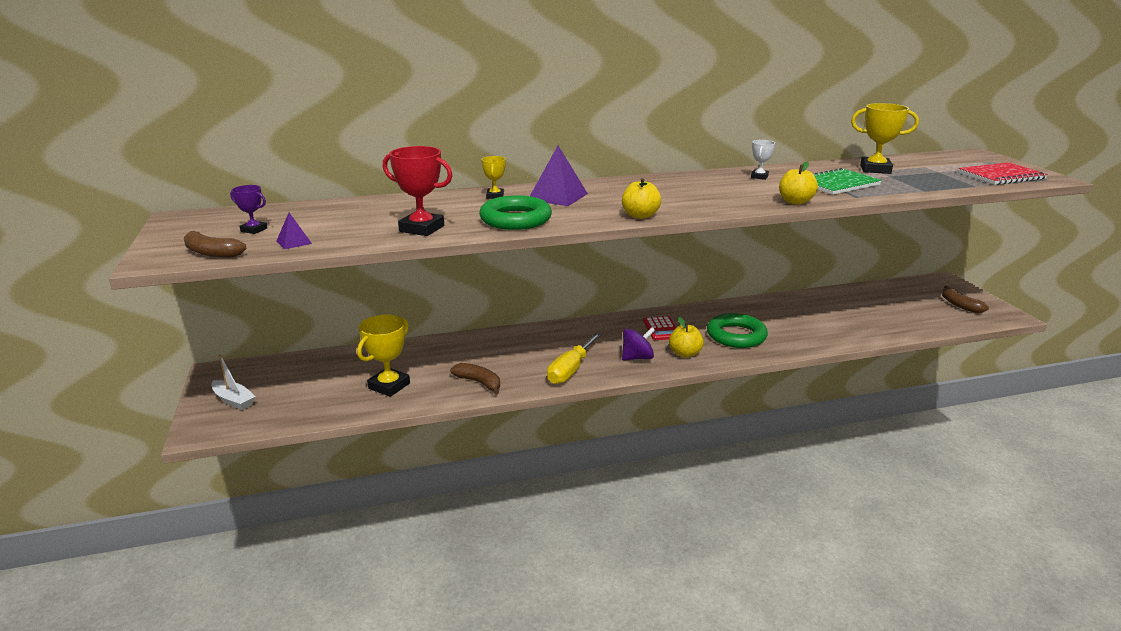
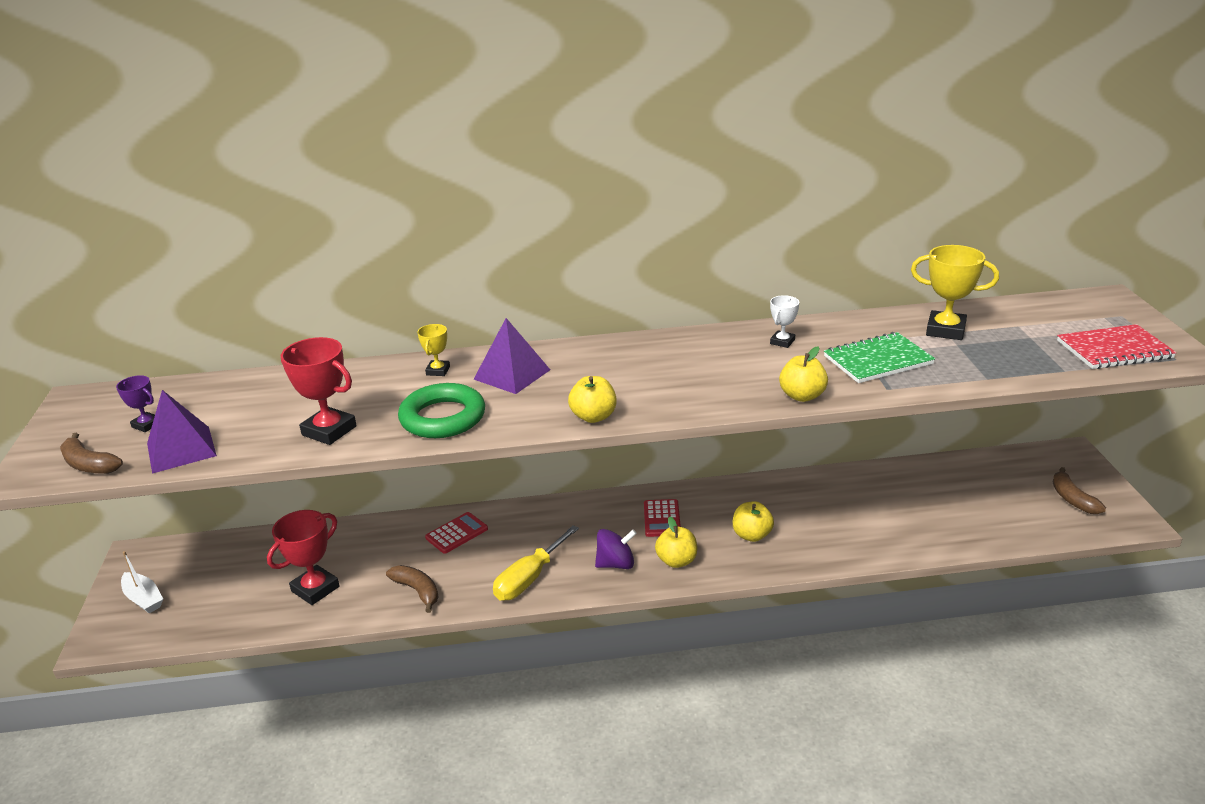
camera: 10 degrees right, 5 degrees up
purple pyramid [277,213,312,249] -> purple pyramid [147,390,217,474], size x1.92
yellow trophy [357,315,410,397] -> red trophy [267,510,340,605]
green ring [707,313,768,348] -> yellow apple [733,501,774,542]
none -> red calculator [425,512,488,554]

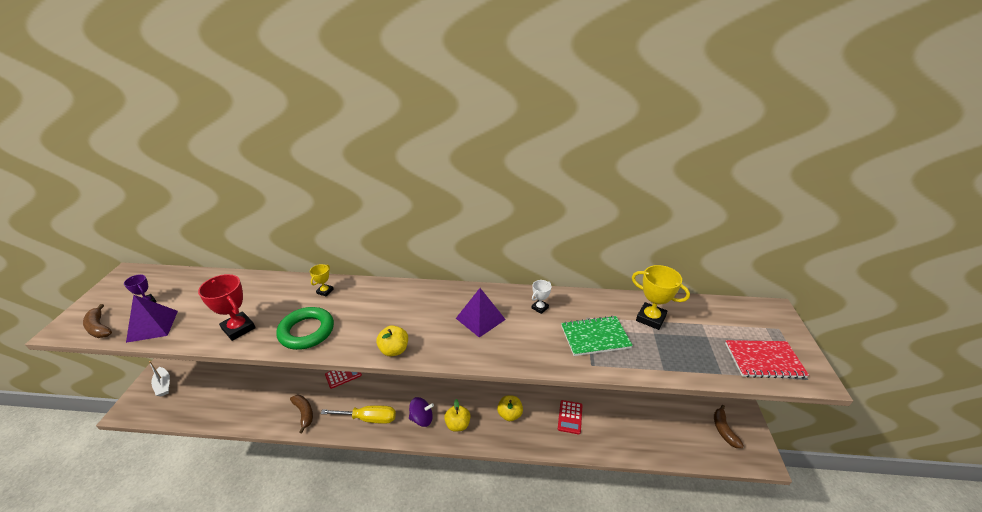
camera: 10 degrees right, 5 degrees up
red trophy [267,510,340,605] -> none
purple pyramid [474,318,550,394] -> purple pyramid moved to [456,288,506,337]
yellow screwdriver [493,525,579,601] -> yellow screwdriver turned 135 degrees counterclockwise [321,405,396,424]
red calculator [644,499,681,537] -> red calculator moved to [558,400,582,434]
yellow apple [779,346,828,402] -> none

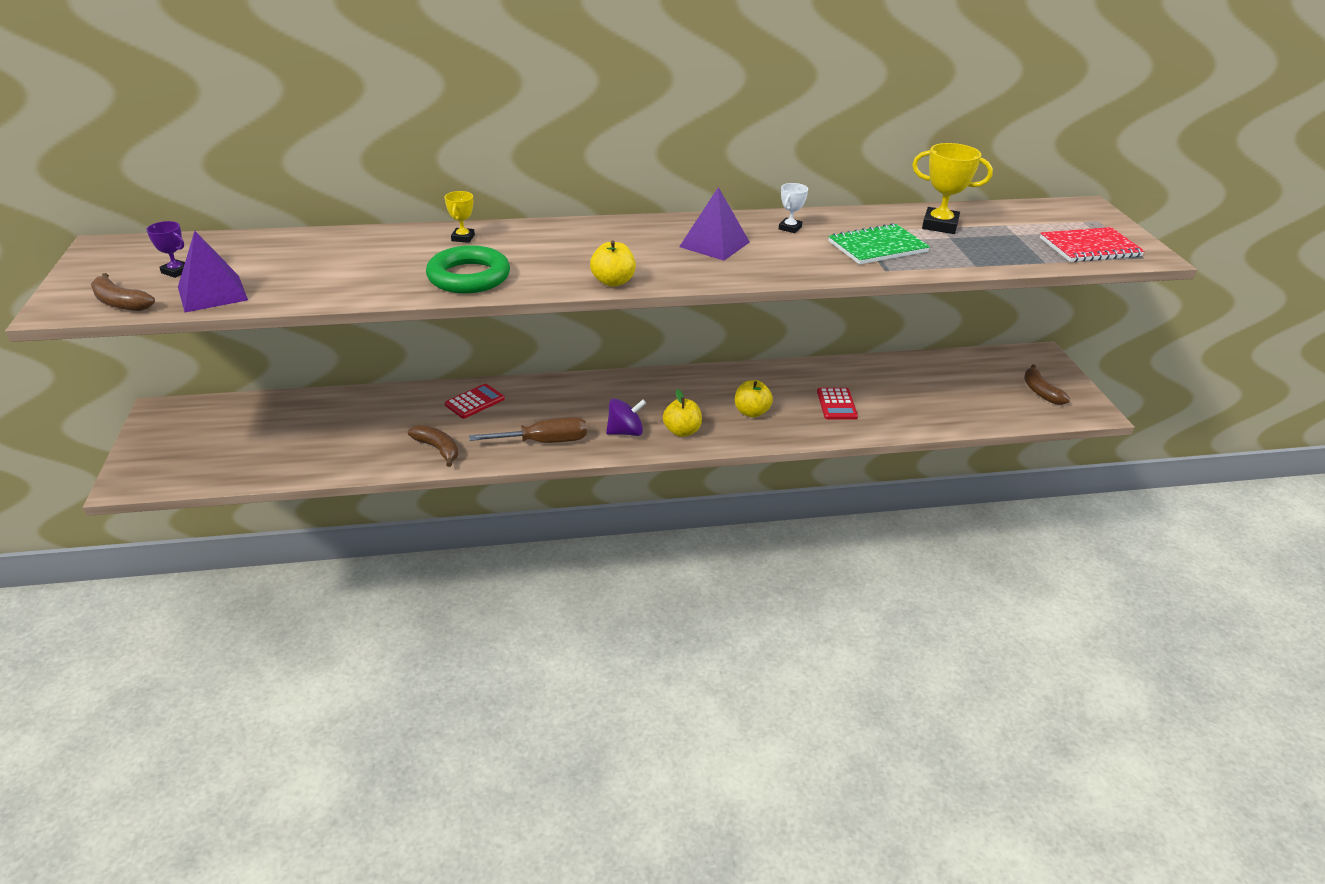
camera: 15 degrees left, 0 degrees up
white boat [149,361,170,396] -> none
red trophy [198,274,256,341] -> none
yellow screwdriver [321,405,396,424] -> brown screwdriver [469,417,587,443]

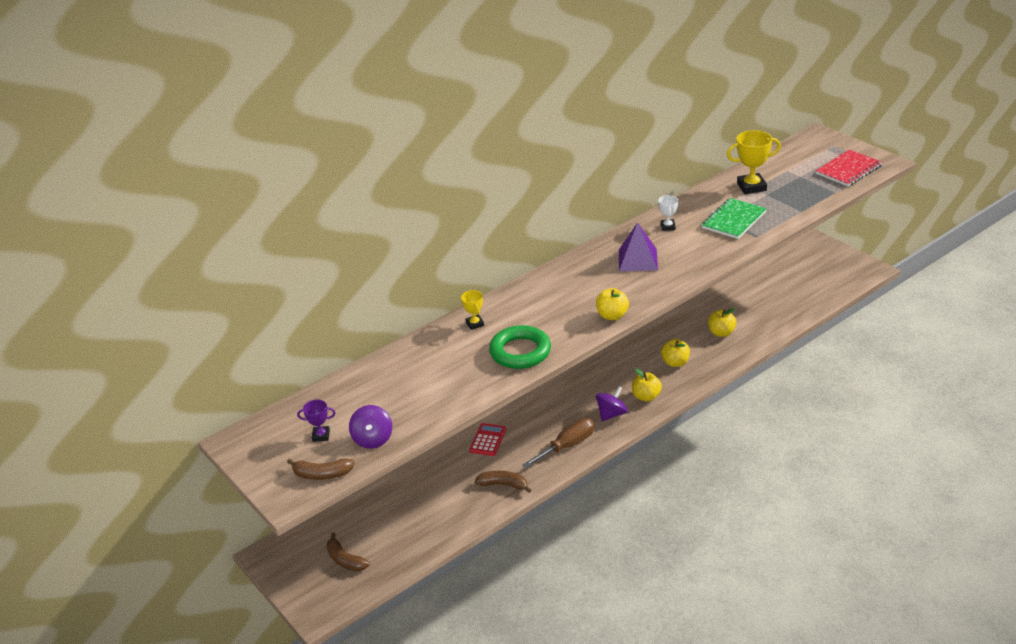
camera: 25 degrees left, 0 degrees up
purple pyramid [178,231,248,312] -> purple spinning top [349,405,392,449]
red calculator [817,388,858,419] -> yellow apple [708,308,736,337]
brown banana [1024,365,1070,405] -> brown banana moved to [326,532,370,571]

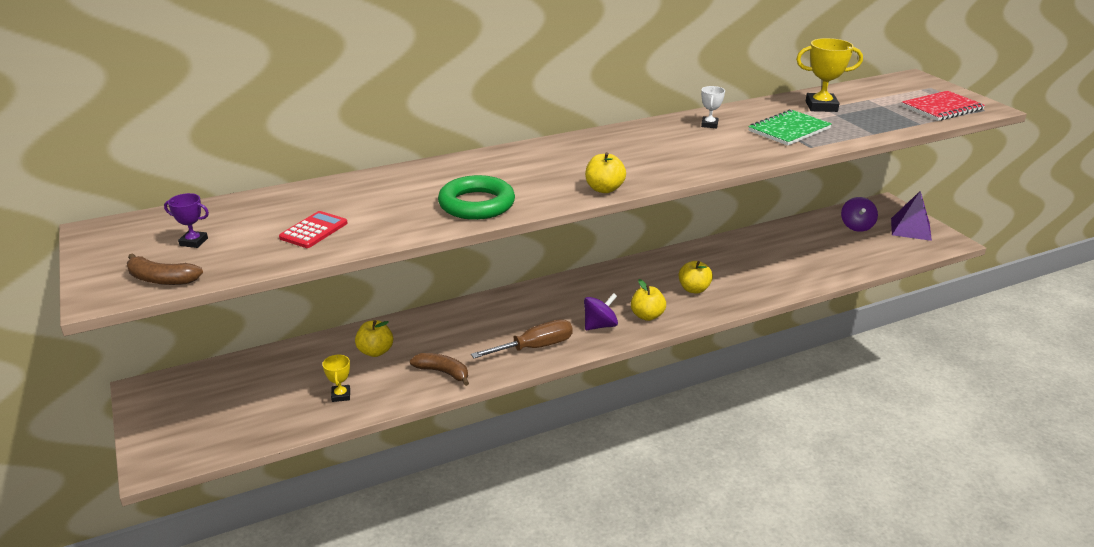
camera: 10 degrees right, 5 degrees down
brown banana [326,532,370,571] -> none
purple spinning top [349,405,392,449] -> purple spinning top moved to [841,197,878,232]
yellow trophy [461,290,484,330] -> yellow trophy moved to [322,354,350,402]
red calculator [469,423,506,456] -> red calculator moved to [279,211,347,248]
purple pyramid [619,222,658,271] -> purple pyramid moved to [891,191,932,241]
yellow apple [708,308,736,337] -> yellow apple moved to [355,320,393,357]

